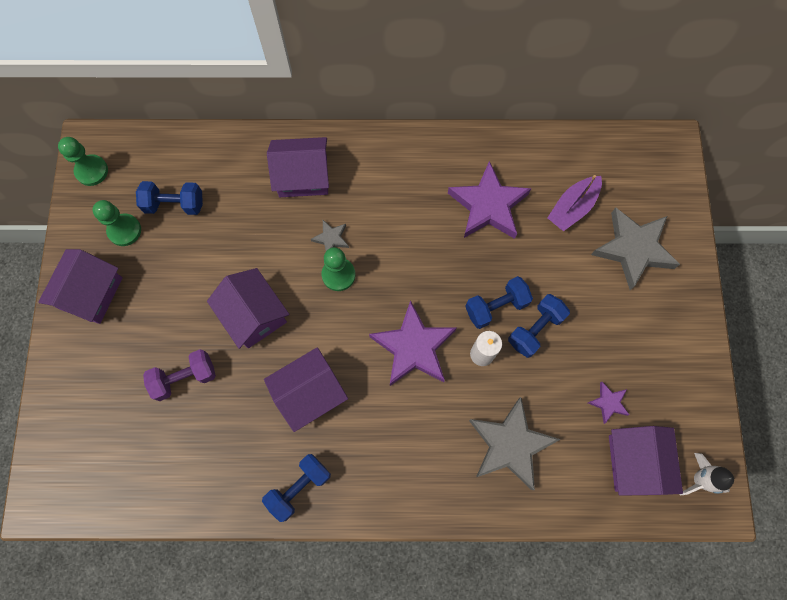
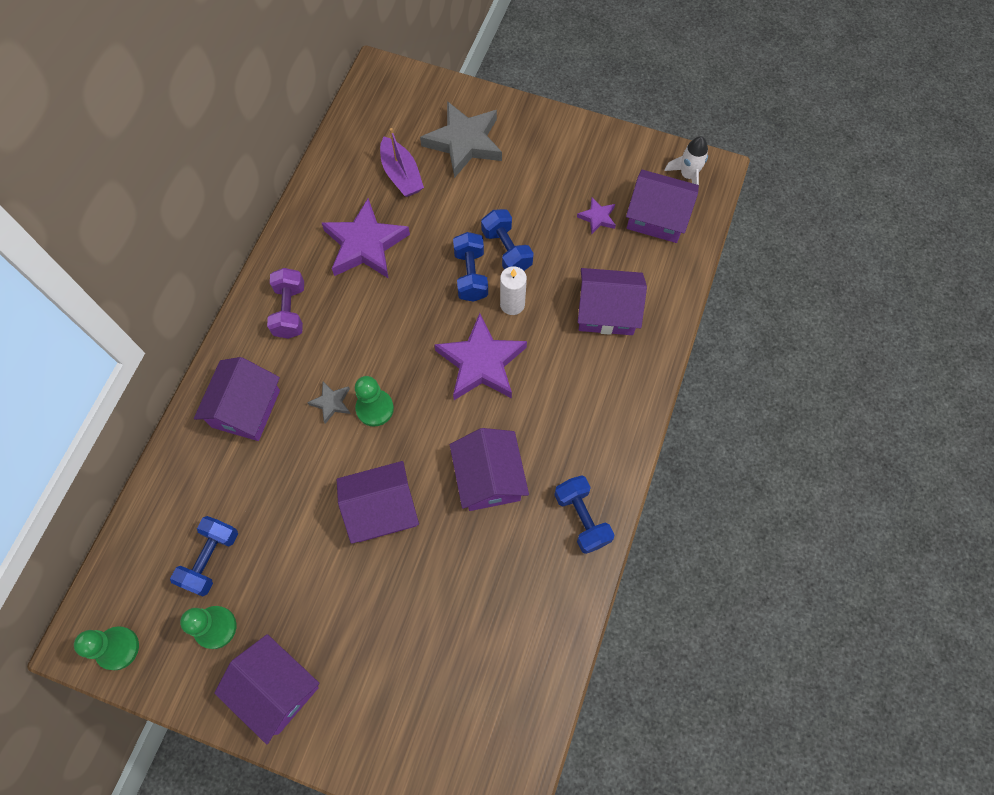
camera: 70 degrees left, 5 degrees down
purple dumbbell [143,349,216,401] -> purple dumbbell moved to [267,268,304,339]
grey star [469,397,561,490] -> purple house [578,268,647,335]

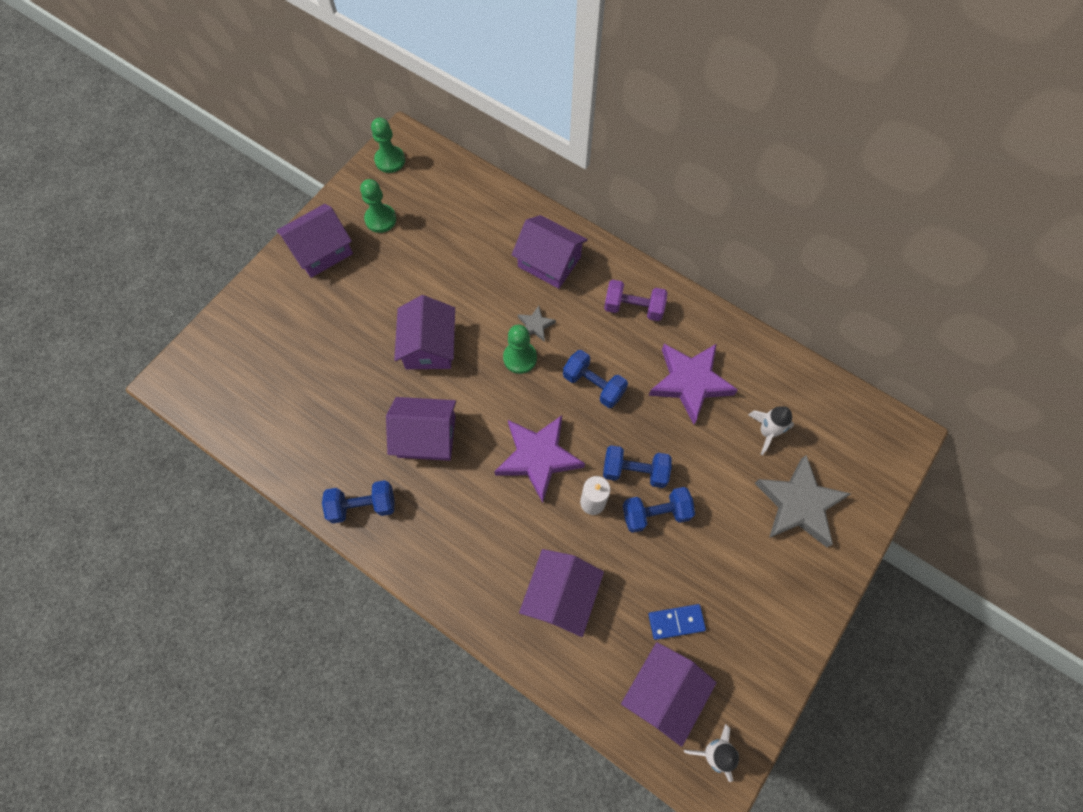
camera: 105 degrees right, 0 degrees up
blue dumbbell [170,516,238,596] -> blue dumbbell moved to [563,350,628,408]
purple boat [380,128,424,197] -> white rocket [748,406,794,455]
purple star [577,198,616,235] -> blue domino [648,604,706,640]

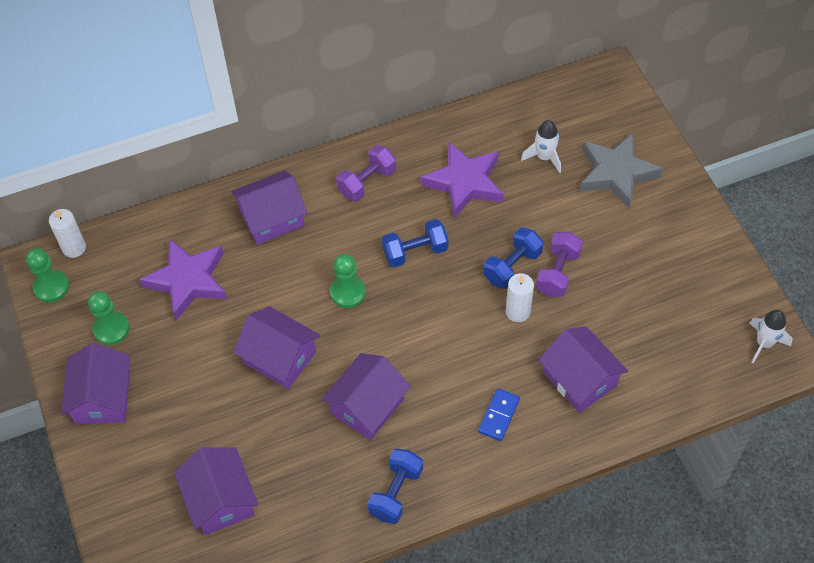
camera: 55 degrees left, 10 degrees down
purple star [494,415,585,503] -> purple star moved to [139,239,227,320]
grey star [518,306,556,342] -> none
purple house [621,642,717,747] -> purple house moved to [174,447,258,535]
blue dumbbell [623,487,695,533] -> purple dumbbell [536,232,583,297]
blue domino [648,604,706,640] -> blue domino moved to [478,388,520,441]
none -> white candle [49,209,86,258]

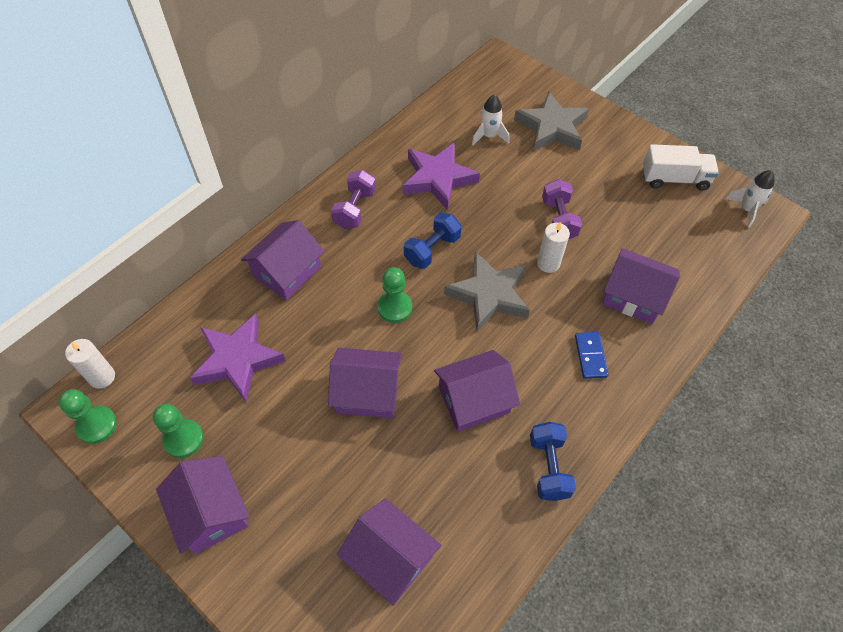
camera: 30 degrees left, 0 degrees up
purple house [321,353,411,440] -> purple house turned 60 degrees clockwise [434,350,520,432]
blue dumbbell [483,228,543,289] -> none
none -> grey star [444,252,530,332]
none -> white truck [643,144,719,191]

